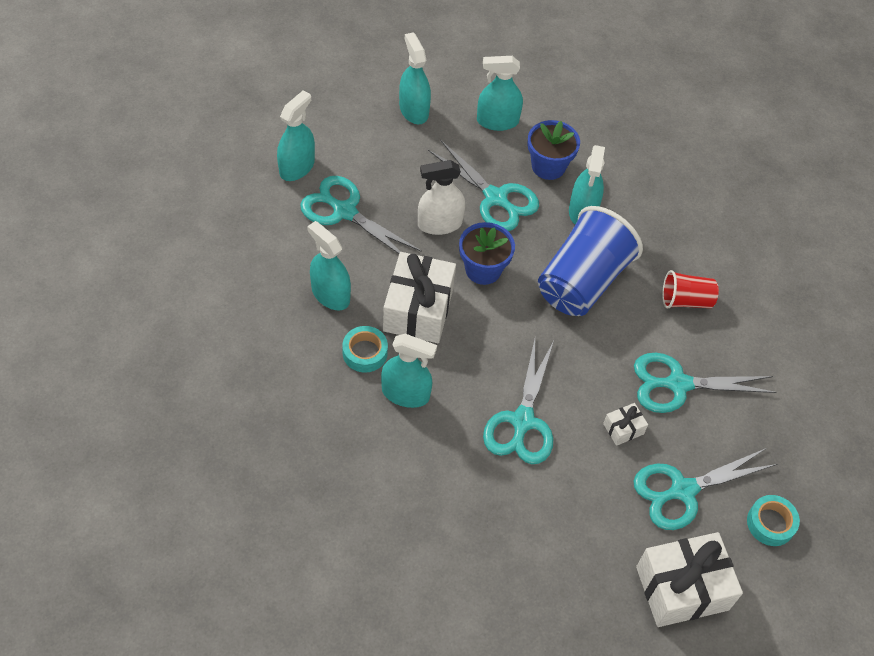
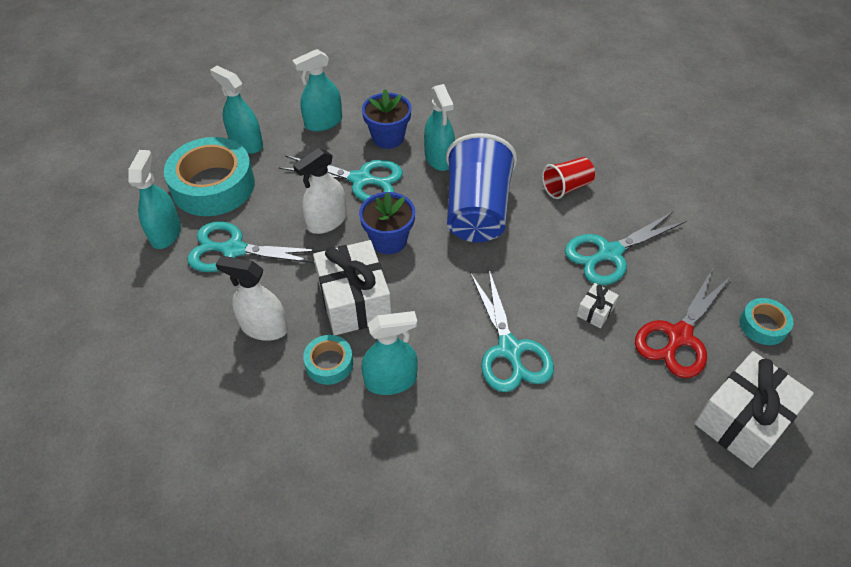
camera: 25 degrees left, 5 degrees down
turquoise spray bottle [307,221,351,310] -> white spray bottle [216,256,288,341]
turquoise scissors [634,448,777,530] -> red scissors [635,269,732,378]
none -> turquoise tape [164,137,255,216]

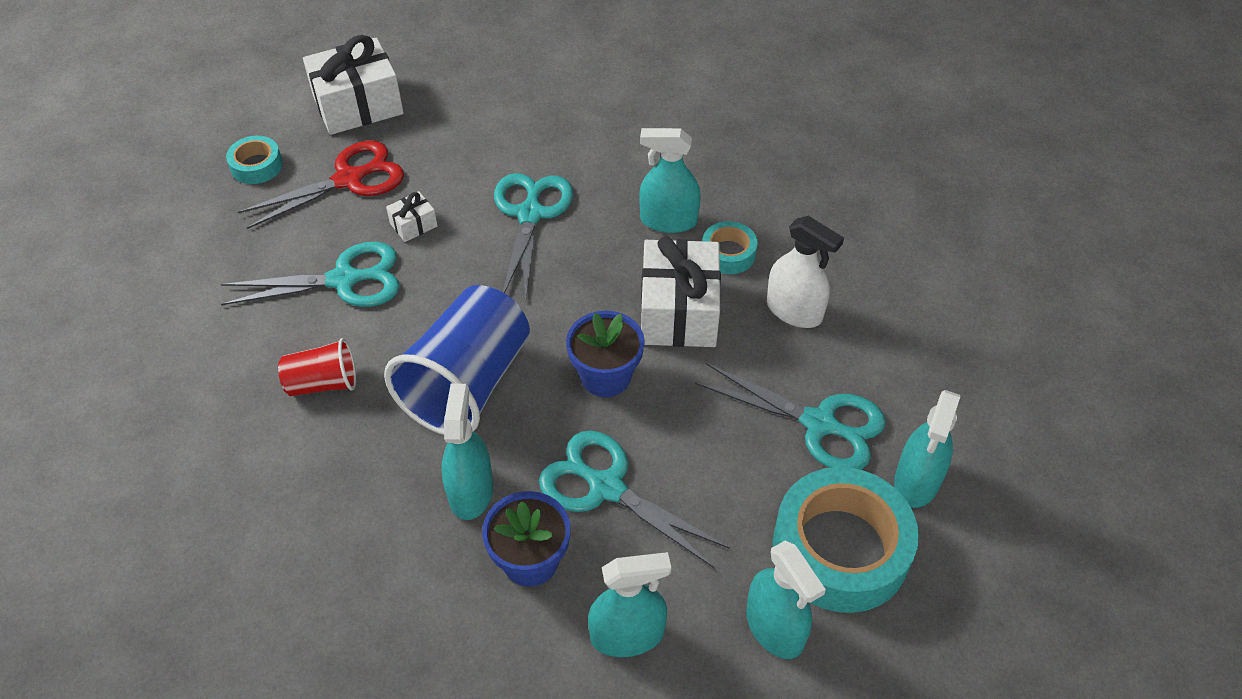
camera: 160 degrees left, 0 degrees up
white spray bottle [293,148,347,234] -> none

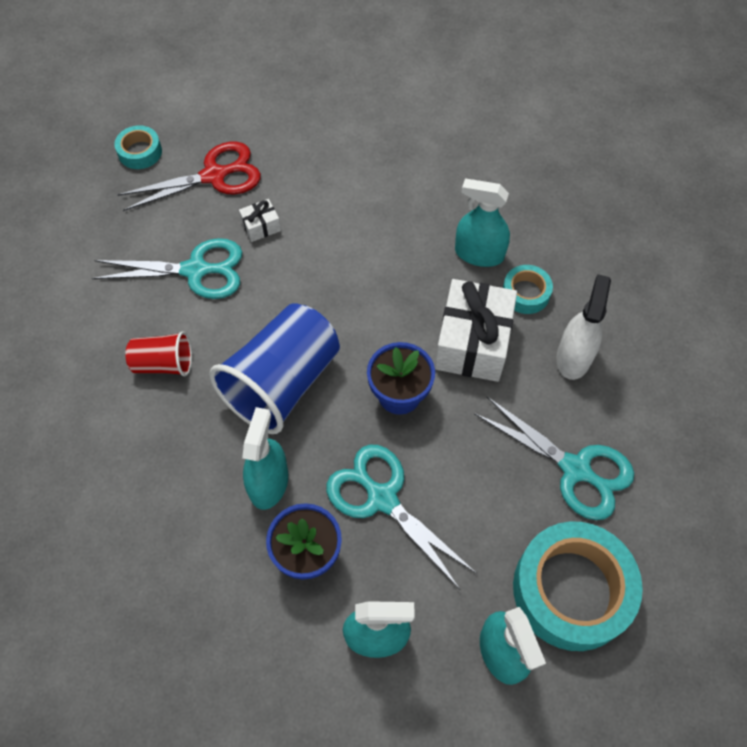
camera: 10 degrees right, 10 degrees up
white gift [303,35,404,135] -> none
turquoise scissors [494,173,573,298] -> none
white spray bottle [767,216,844,328] -> white spray bottle turned 120 degrees counterclockwise [556,274,611,380]
turquoise spray bottle [894,390,960,508] -> none

